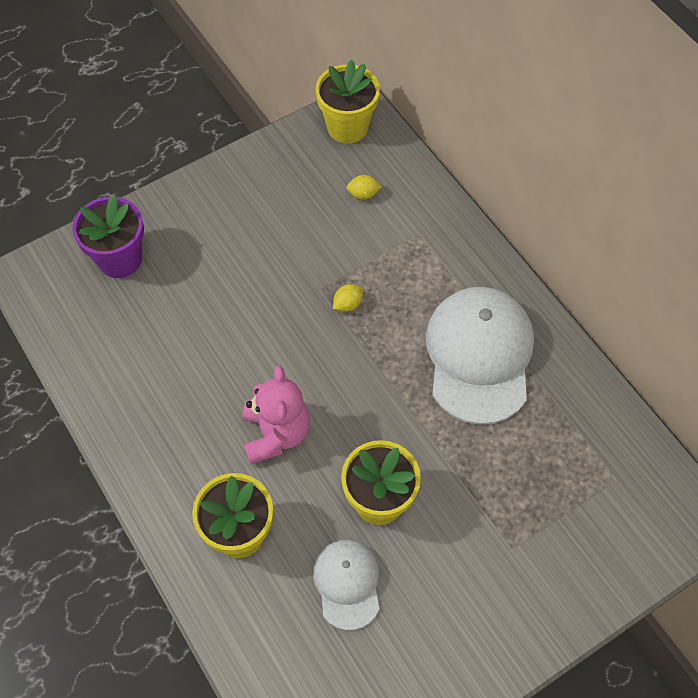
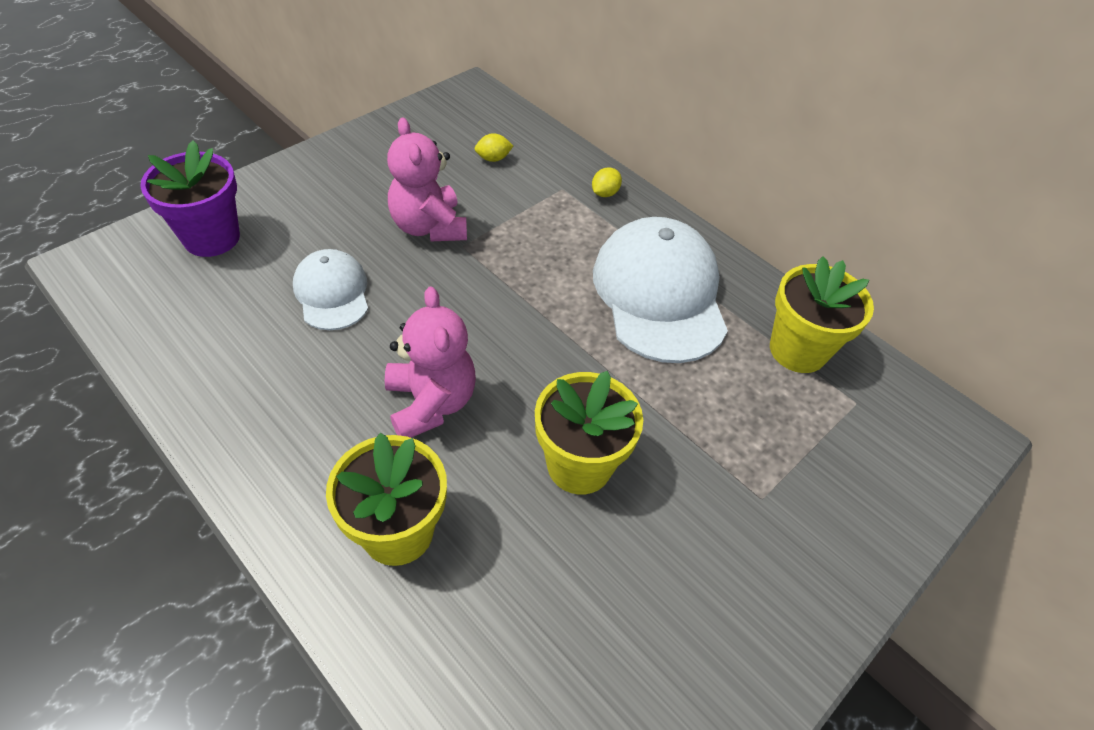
camera: 15 degrees left, 10 degrees down
white cap [313,540,380,630] -> white cap moved to [293,249,368,330]
yellow flower pot [315,60,380,144] -> yellow flower pot moved to [770,256,874,373]
yellow lemon [333,284,363,312] -> yellow lemon moved to [592,167,622,197]
none -> pink teddy bear [387,118,467,241]

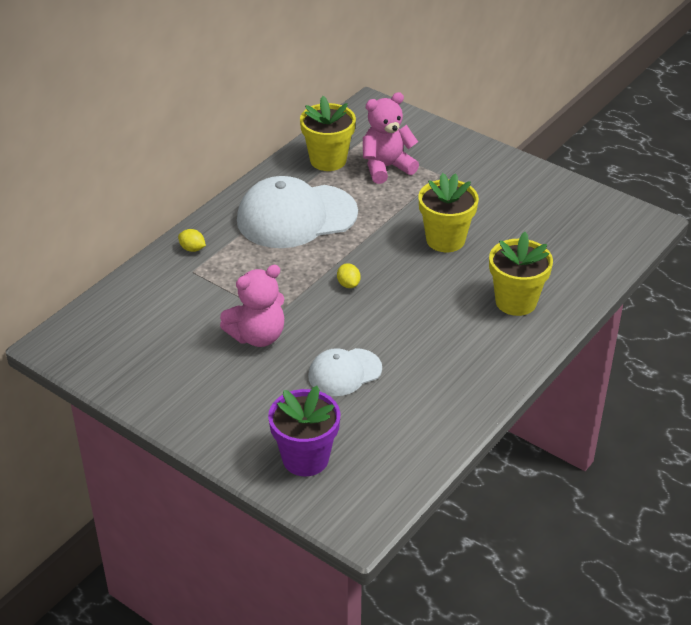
camera: 95 degrees left, 10 degrees down
pink teddy bear [385,286,476,438] -> pink teddy bear moved to [363,92,419,184]
yellow lemon [475,133,513,162] -> yellow lemon moved to [337,263,361,288]

